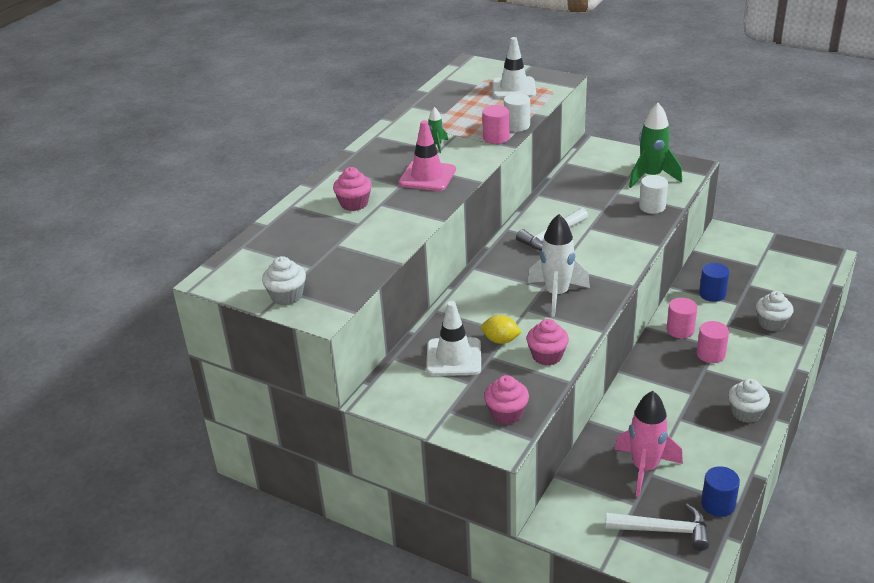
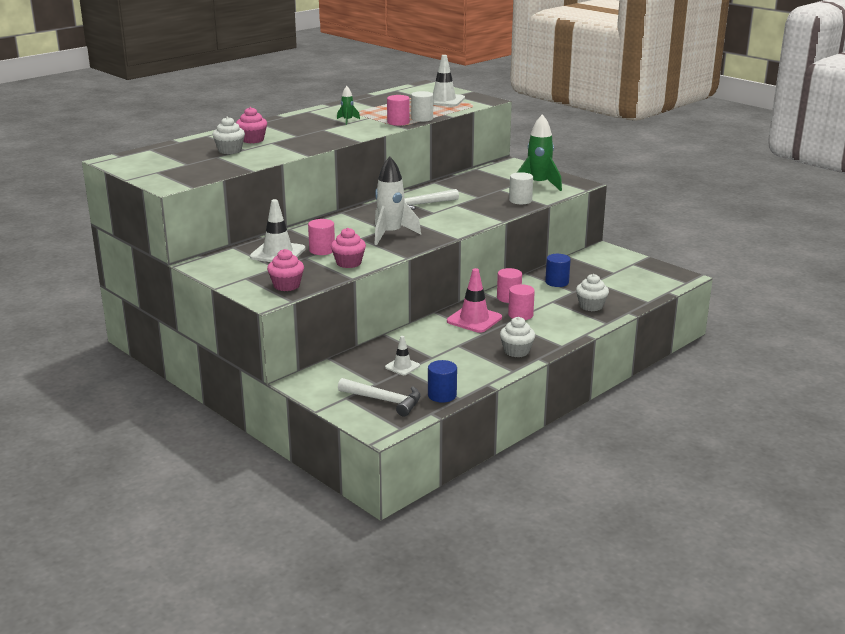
camera: 15 degrees right, 10 degrees down
white cupcake [262,256,306,306] -> white cupcake moved to [212,117,245,154]
pink traffic cone [398,120,456,191] -> pink traffic cone moved to [447,268,502,333]
yellow lemon [481,315,522,344] -> pink cylinder [308,219,335,255]
pink rocket [614,391,683,497] -> white traffic cone [385,336,420,375]

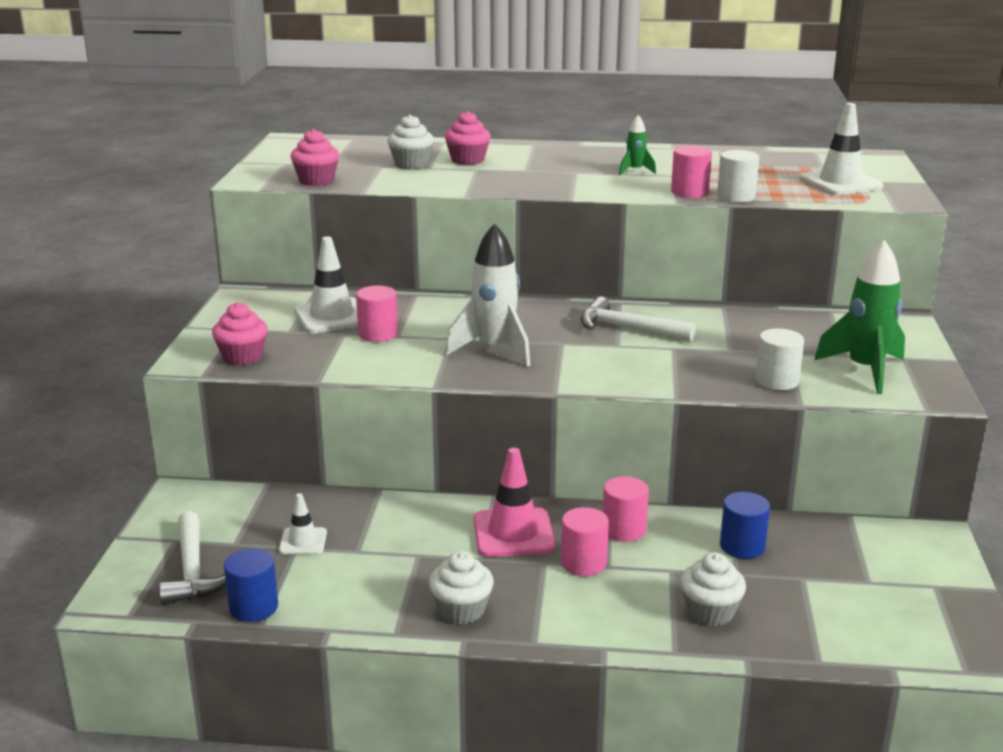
camera: 50 degrees right, 0 degrees up
pink cupcake [331,228,366,268] -> pink cupcake moved to [290,129,339,186]

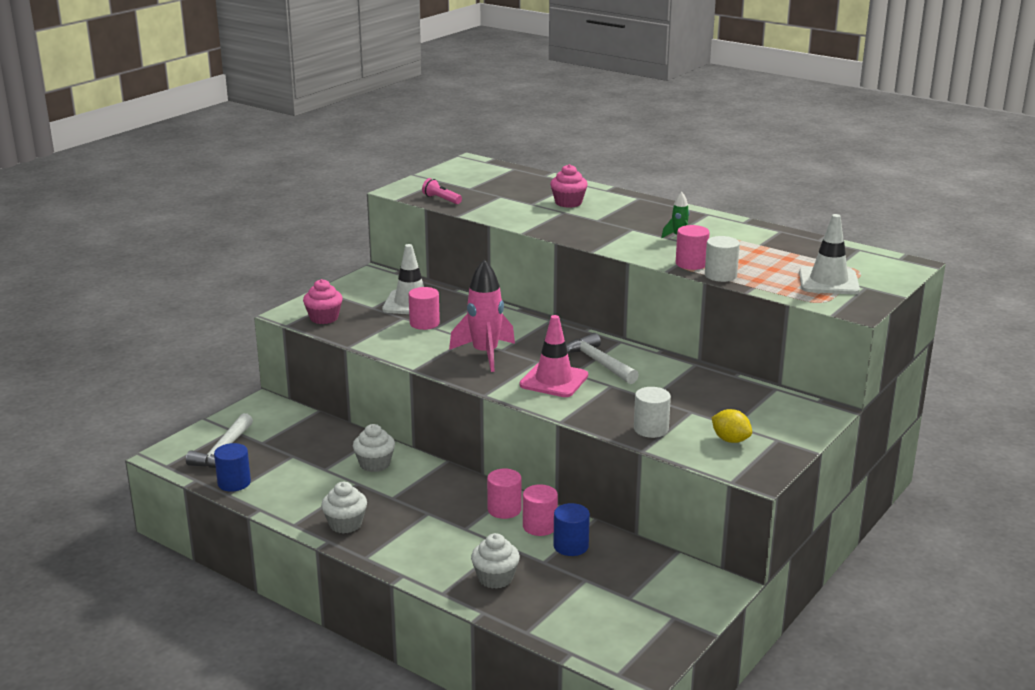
camera: 30 degrees right, 0 degrees up
white traffic cone [279,493,327,555] -> none
pink cupcake [290,129,339,186] -> pink flashlight [422,178,462,204]
white cupcake [387,114,434,169] -> white cupcake moved to [353,424,395,472]
white rocket [446,223,531,367] -> pink rocket [449,259,515,372]
pink traffic cone [473,448,555,557] -> pink traffic cone moved to [520,315,588,397]
pink cylinder [561,507,609,576] -> pink cylinder moved to [523,484,558,536]
green rocket [814,240,905,394] -> yellow lemon [712,409,752,443]

